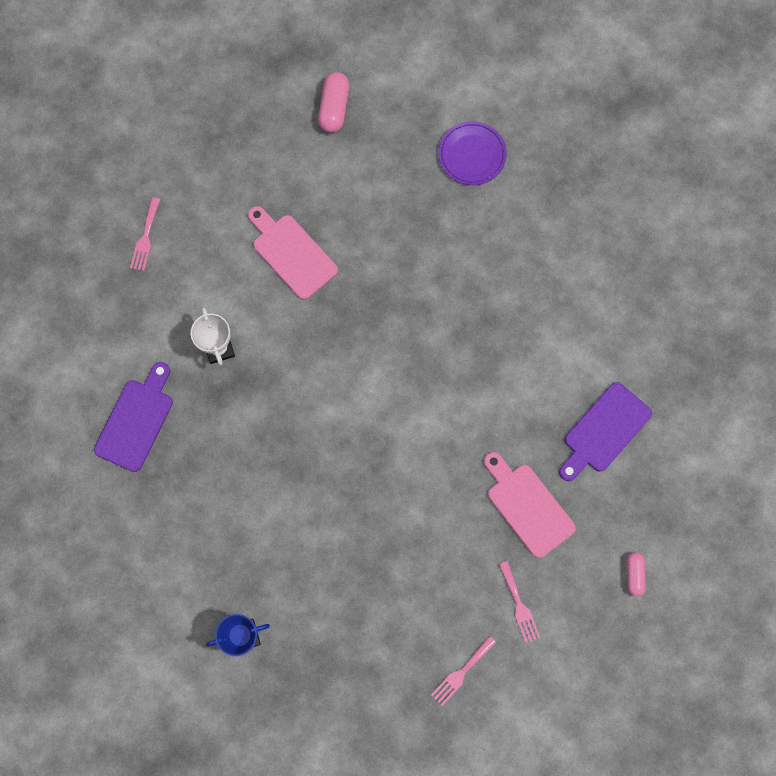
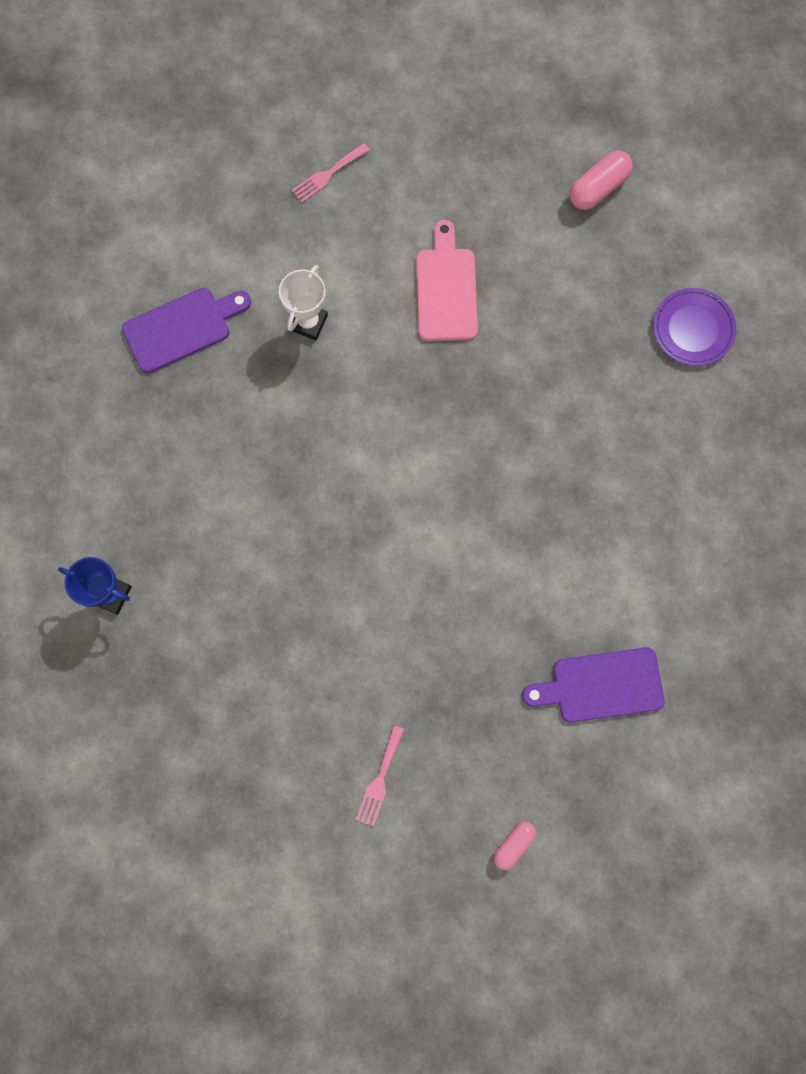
camera: 40 degrees right, 0 degrees up
pink fork [431,636,496,706] -> none
pink cutting board [484,452,576,558] -> none

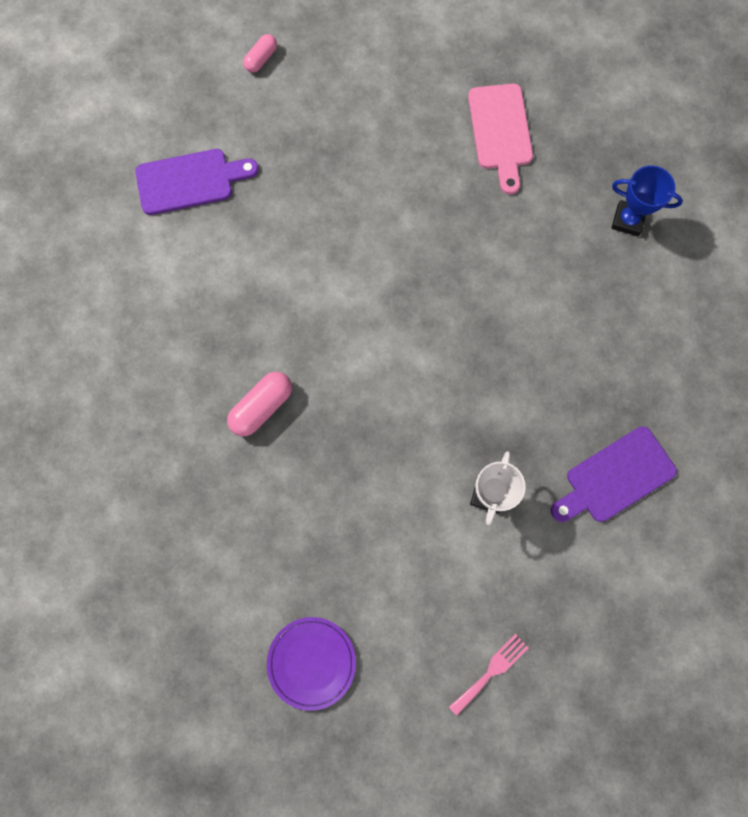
camera: 175 degrees right, 0 degrees up
pink fork [356,725,404,827] -> none
pink cutting board [416,220,478,341] -> pink cutting board moved to [468,84,533,195]
pink capsule [569,150,633,210] -> pink capsule moved to [227,372,292,436]
purple plate [653,288,737,366] -> purple plate moved to [267,617,356,711]

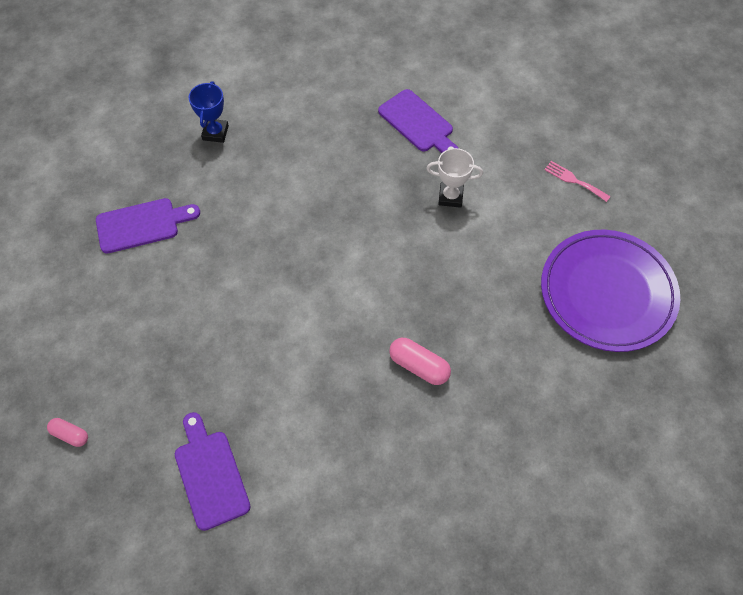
camera: 100 degrees left, 15 degrees down
purple plate [267,617,356,711] -> purple plate [541,230,680,352], size x2.00
pink cutting board [468,84,533,195] -> purple cutting board [96,198,200,254]

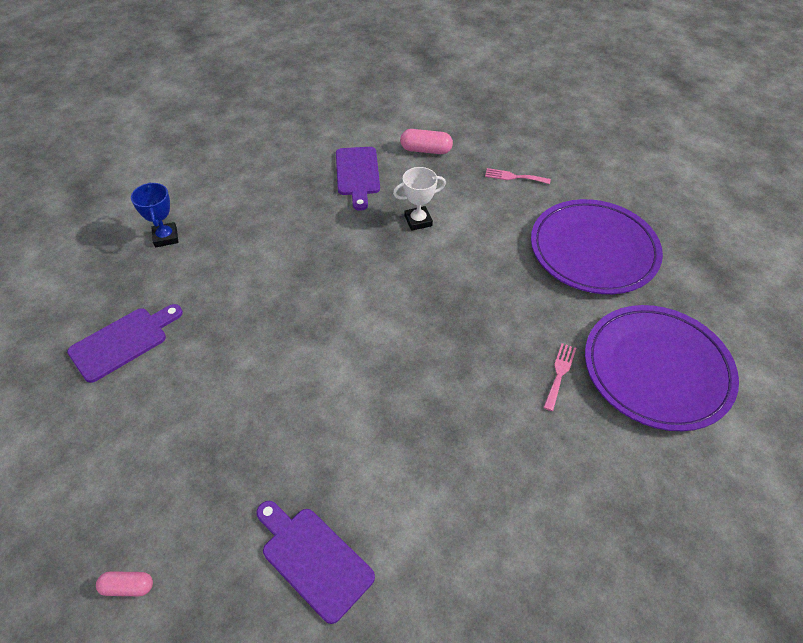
camera: 25 degrees left, 10 degrees down
purple cutting board [378,89,458,153] -> purple cutting board turned 60 degrees clockwise [336,147,380,211]
pink capsule [389,338,451,385] -> pink capsule moved to [400,129,453,154]
none -> pink fork [543,343,576,411]
none -> purple plate [585,305,739,431]

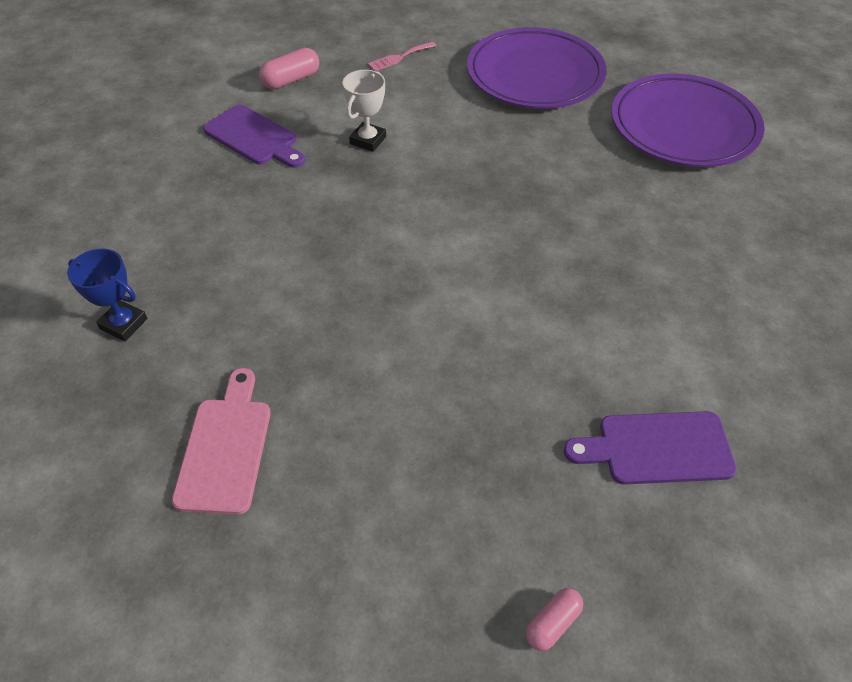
camera: 45 degrees left, 0 degrees up
purple cutting board [67,304,183,383] -> pink cutting board [172,368,271,515]
pink fork [543,343,576,411] -> none

